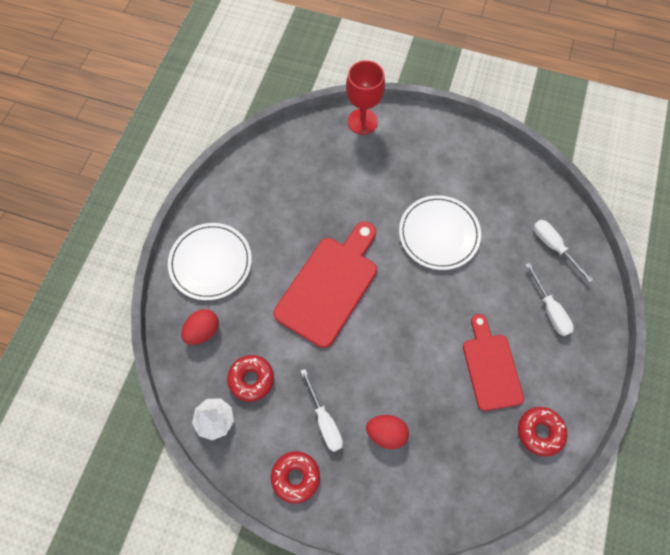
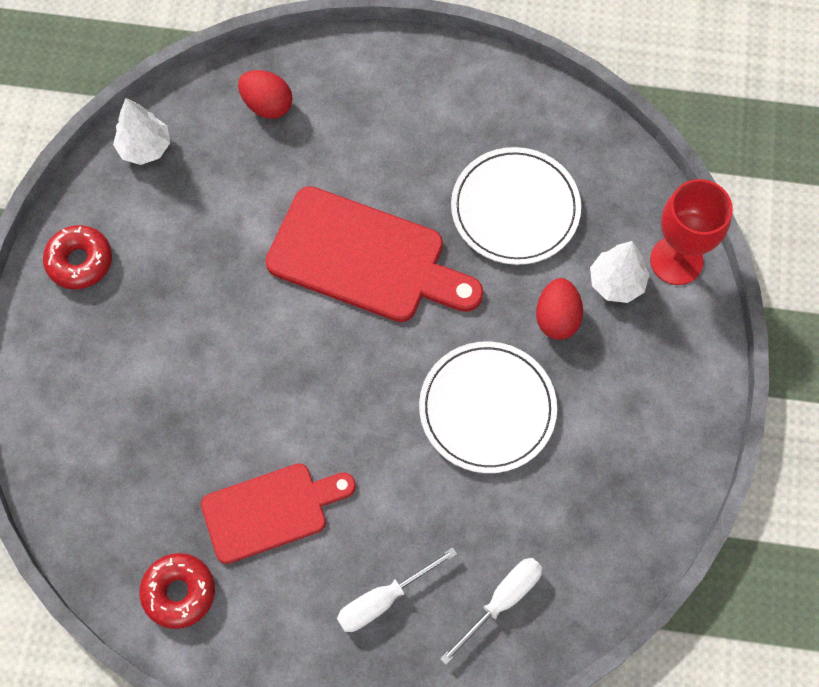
camera: 80 degrees right, 0 degrees up
white plate [168,223,252,300] -> white plate moved to [451,147,581,265]
red donut [227,355,274,402] -> none
white screwdriver [300,369,343,452] -> none
red egg [366,415,409,449] -> red egg moved to [536,278,583,340]
none -> white tree [590,241,649,303]

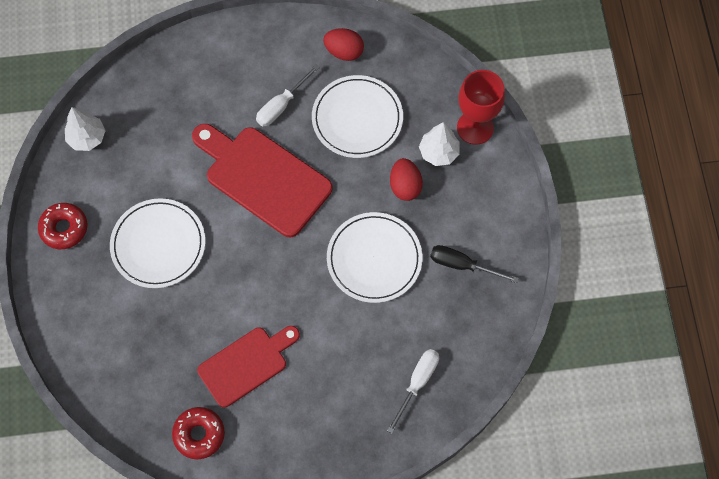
camera: 15 degrees left, 0 degrees up
red egg [238,70,292,119] -> red egg moved to [323,28,364,61]
red cutting board [265,186,483,322] -> red cutting board turned 150 degrees counterclockwise [192,124,333,237]
white screwdriver [337,547,457,632] -> white screwdriver moved to [256,65,320,127]
none -> white plate [110,198,205,288]
none -> black screwdriver [430,245,519,283]

